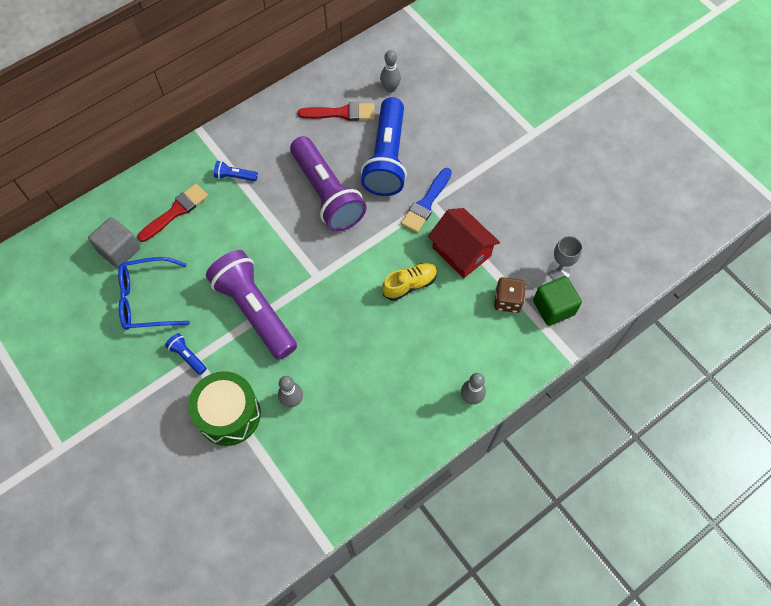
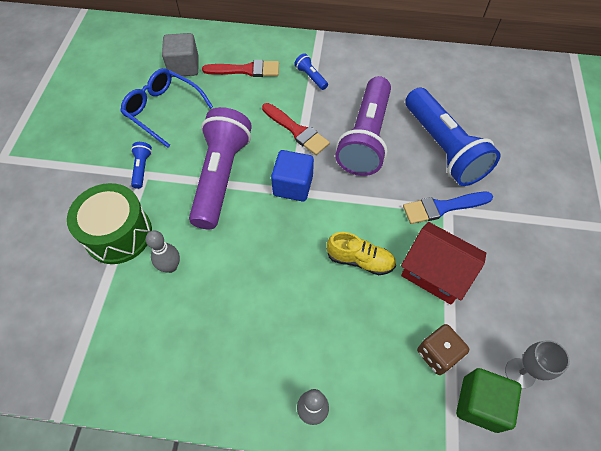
camera: 45 degrees right, 5 degrees down
red brush [298,102,375,121] -> red brush moved to [262,103,330,155]
blue flashlight [361,97,407,196] -> blue flashlight turned 75 degrees counterclockwise [405,88,500,186]
grey bowling pin [380,50,401,93] -> none
red house [428,208,500,278] -> red house turned 60 degrees counterclockwise [401,222,486,305]
none -> blue cube [271,150,314,201]

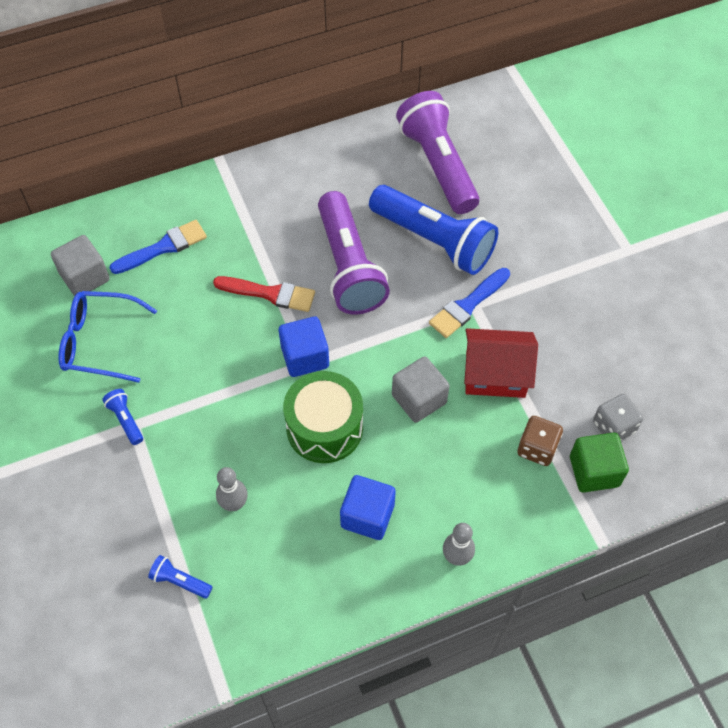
camera: 30 degrees left, 0 degrees up
green drum [67,183,152,264] -> green drum moved to [283,371,363,463]
purple flashlight [189,107,252,229] -> purple flashlight moved to [396,91,479,214]
red brush [202,60,279,77] -> blue brush [109,220,207,274]
blue flashlight [294,53,328,90] -> blue flashlight moved to [148,555,212,599]
yellow shoe [327,232,396,275] -> grey cube [392,356,450,423]
grey goblet [505,340,570,389] -> grey dice [593,394,643,441]
none -> blue cube [340,475,396,540]

